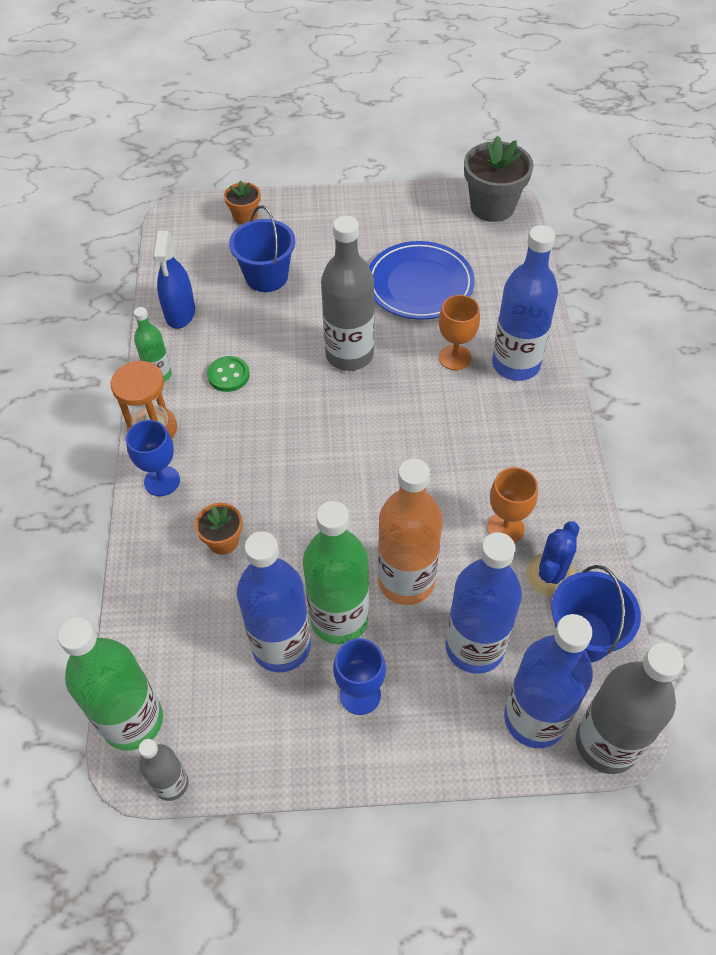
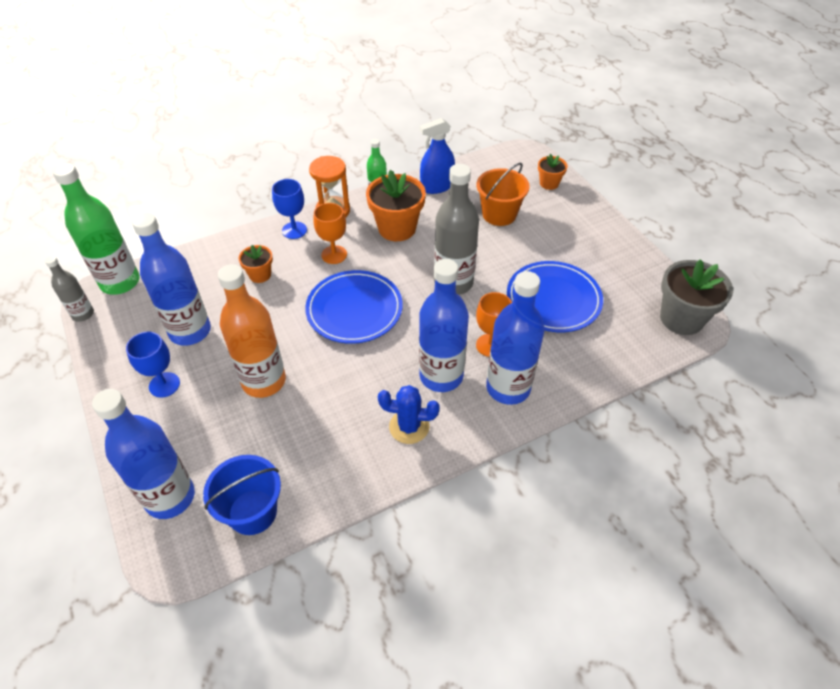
camera: 65 degrees right, 5 degrees down
green button [207,356,250,392] -> orange flower pot [366,170,426,241]
blue bucket [229,205,296,292] -> orange bucket [477,163,530,226]
green bottle [303,501,369,644] -> none
blue bottle [445,532,522,674] -> blue bottle moved to [419,259,469,392]
orange goblet [487,467,538,543] -> orange goblet moved to [313,203,347,264]
blue cactus [526,521,579,597] -> blue cactus moved to [378,385,440,444]
grey bottle [576,643,684,774] -> none
none -> blue plate [305,270,403,344]

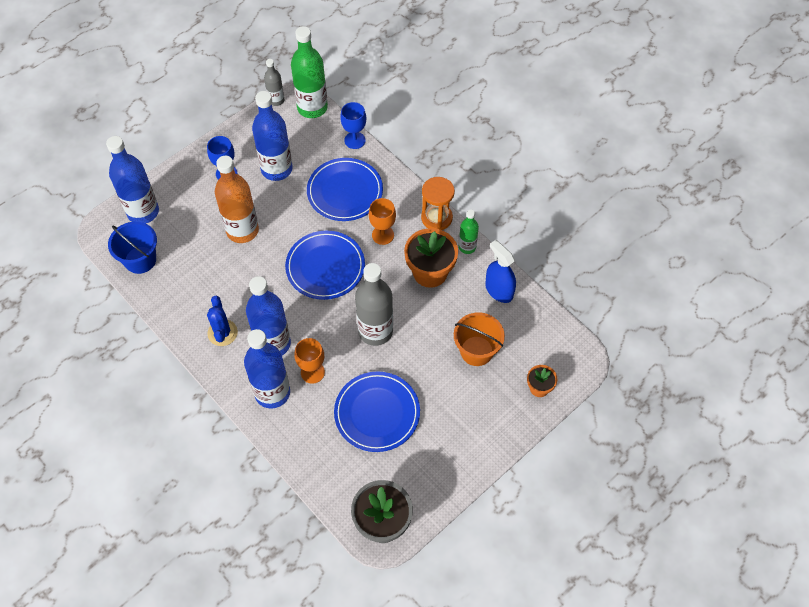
camera: 75 degrees right, 10 degrees up
orange flower pot [238,245,273,283] -> blue plate [307,158,383,221]
blue goblet [272,179,307,239] -> blue goblet moved to [340,102,366,149]

